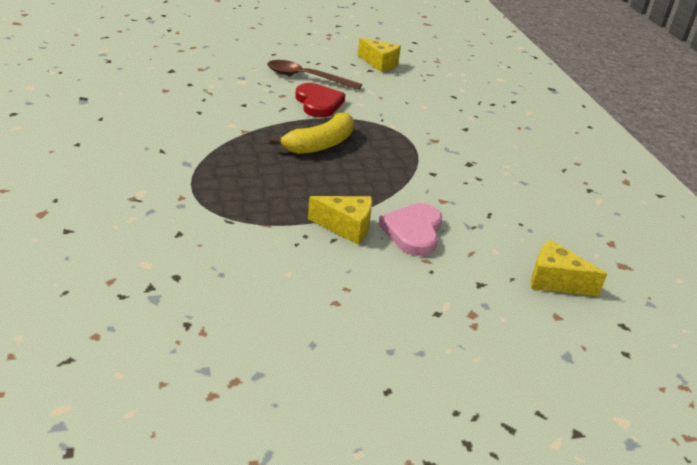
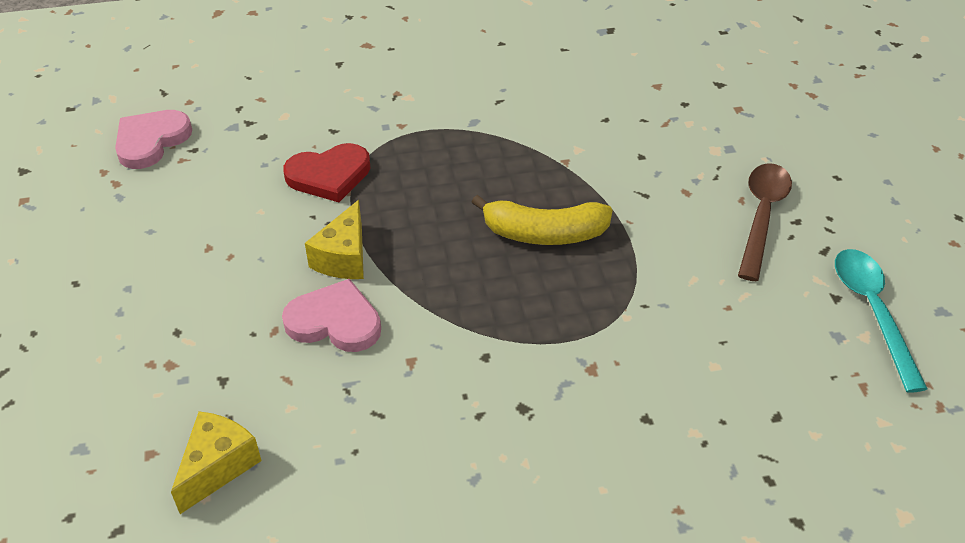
camera: 95 degrees right, 10 degrees up
yellow banana [269,112,354,154] -> yellow banana turned 45 degrees counterclockwise [472,195,613,245]
red heart [295,83,345,117] -> red heart moved to [283,143,370,202]
yellow cheese [358,38,401,72] -> turquoise spoon [835,249,927,393]
none -> pink heart [115,110,192,169]

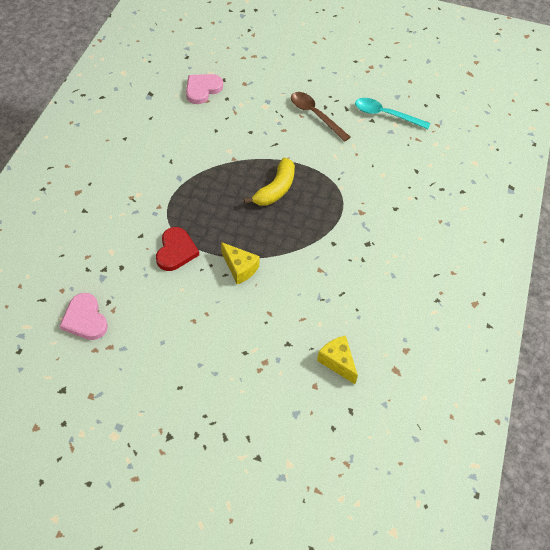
camera: 65 degrees left, 10 degrees up
pink heart [282,279,381,352] -> pink heart moved to [186,74,223,104]

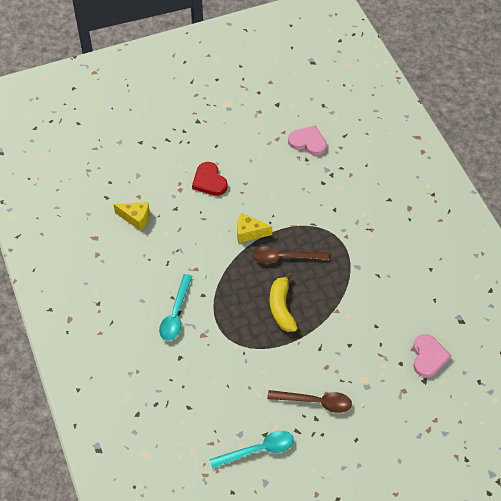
camera: 145 degrees right, 0 degrees up
red heart [156,227,199,271] -> red heart moved to [192,162,228,196]
none -> turquoise spoon [159,274,193,341]
none -> brown spoon [252,246,330,264]

